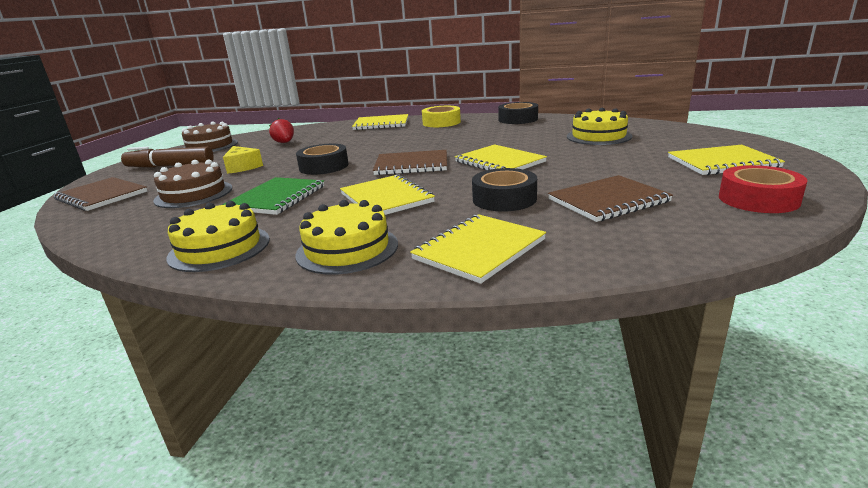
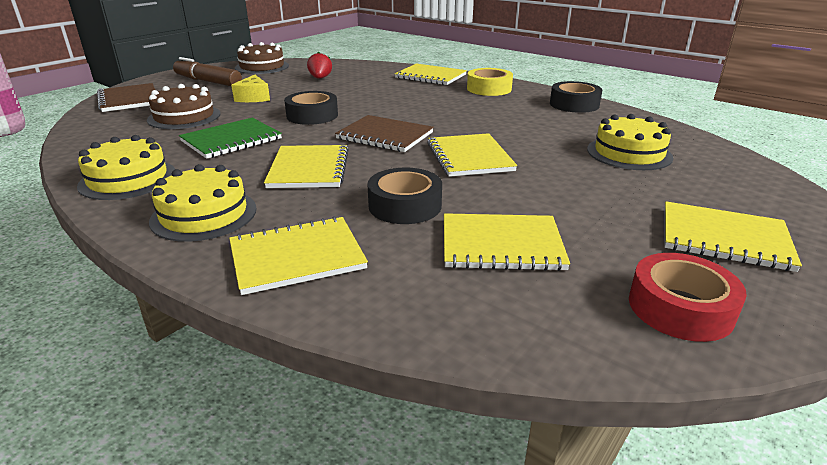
camera: 25 degrees right, 5 degrees up
brown notebook [548,175,673,222] -> yellow notebook [444,213,570,271]

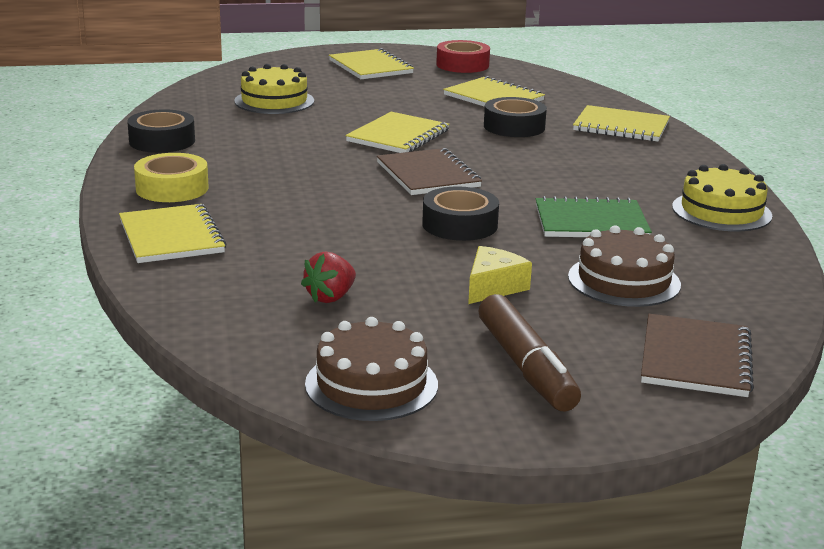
camera: 140 degrees left, 5 degrees down
yellow cake [149,164,257,242] -> none
yellow notebook [264,145,349,188] -> none

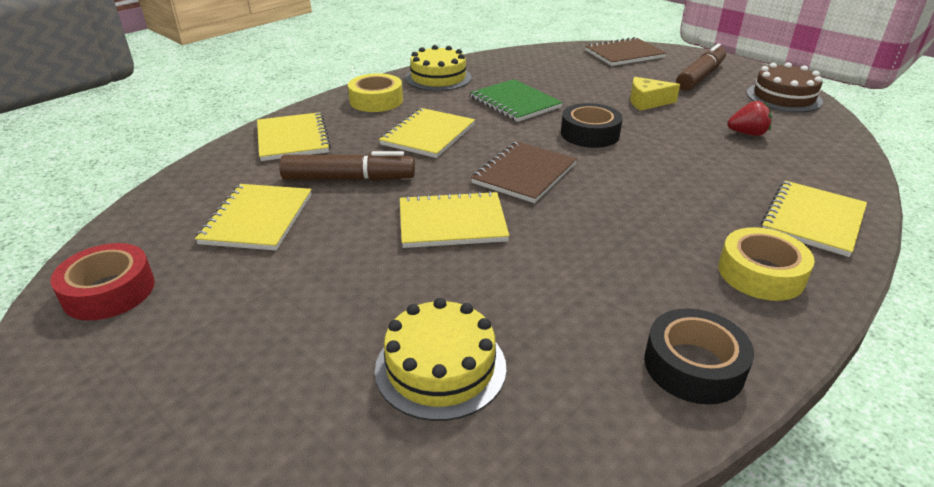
camera: 125 degrees left, 10 degrees up
yellow notebook [329,48,414,79] -> yellow notebook moved to [379,108,475,158]
black tape [484,97,547,137] -> brown marker [279,151,415,181]
brown cake [568,225,681,307] -> none
none -> yellow tape [348,73,403,112]

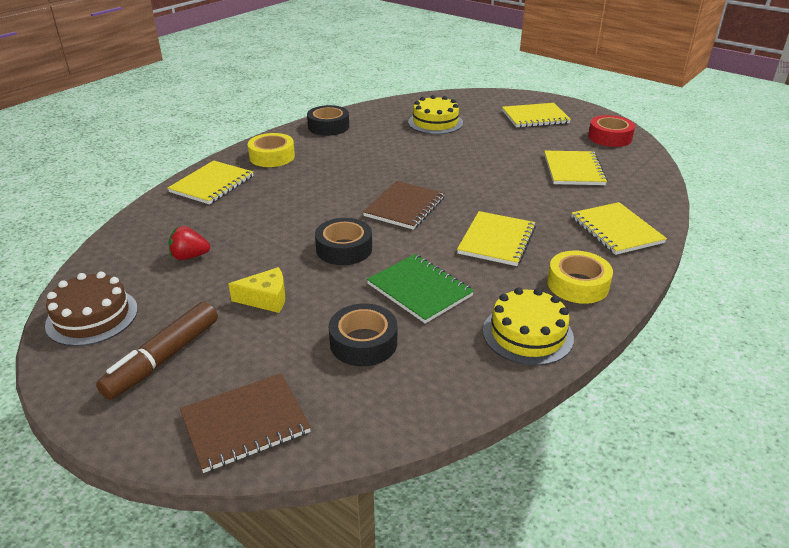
camera: 175 degrees right, 0 degrees up
brown marker [279,151,415,181] -> none
yellow notebook [400,191,509,248] -> yellow notebook moved to [502,103,571,128]
none -> black tape [329,303,397,366]

